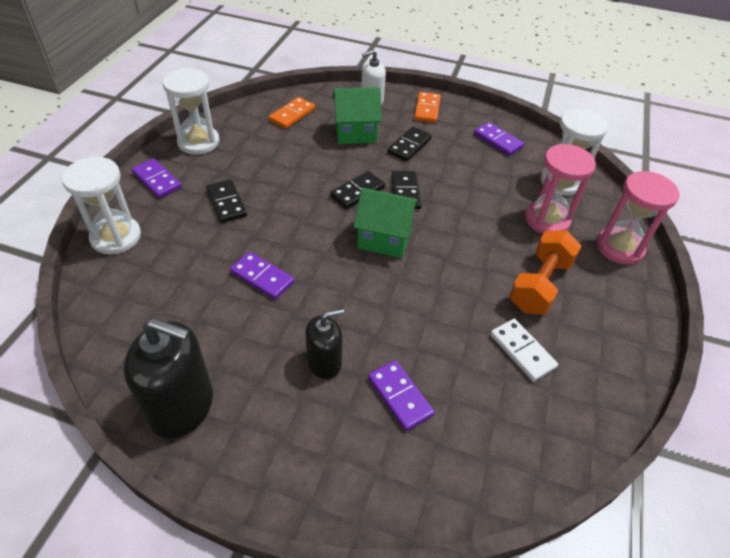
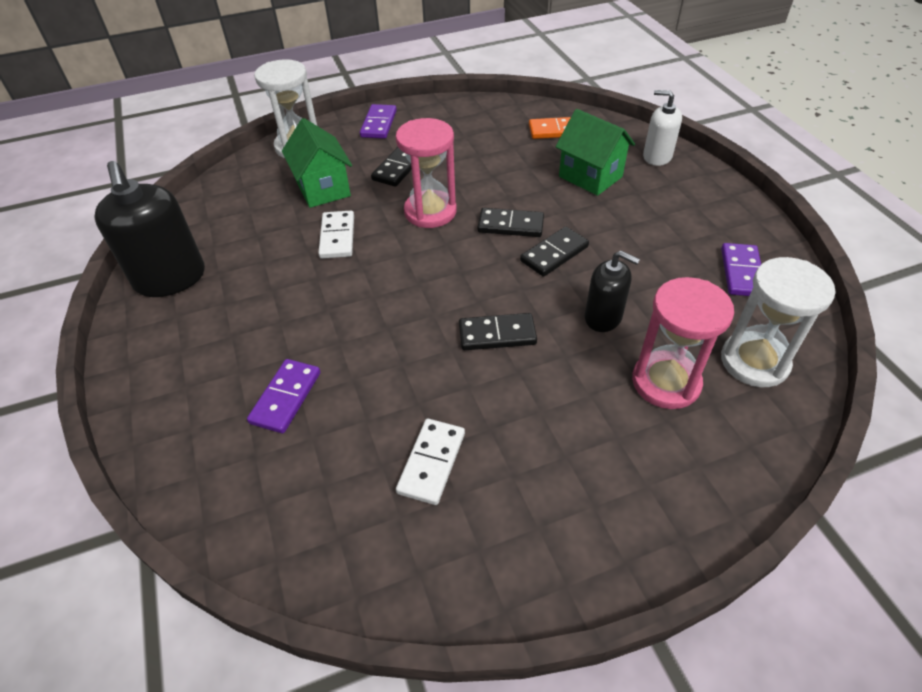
camera: 55 degrees right, 0 degrees up
white hourglass [162,68,220,155] -> none
purple domino [230,252,294,300] -> white domino [318,211,354,259]
black soap dispenser [305,309,344,379] -> black soap dispenser moved to [585,251,640,332]
green house [353,188,418,258] -> green house moved to [282,118,352,208]
black domino [387,127,432,161] -> black domino moved to [459,313,537,350]
orange domino [414,92,441,123] -> none
orange dumbbell [509,230,581,315] -> none
pink hourglass [596,171,680,265] -> pink hourglass moved to [396,118,457,228]

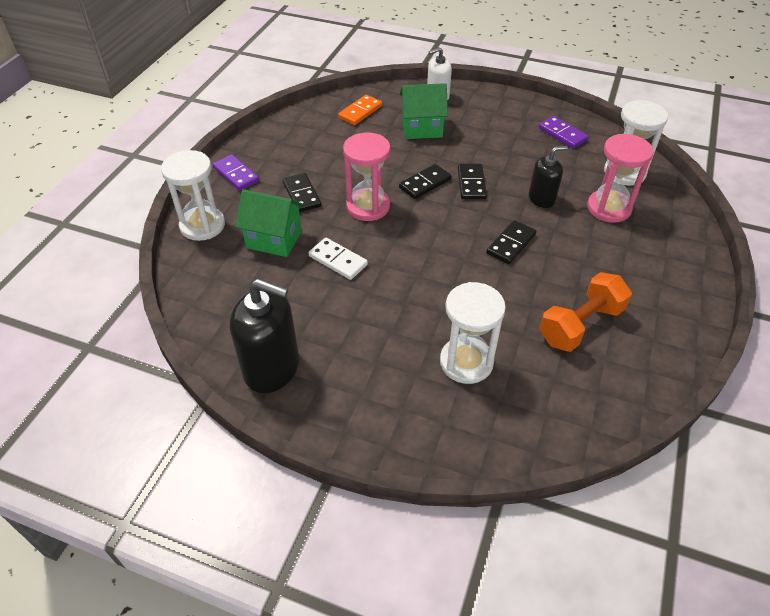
camera: 50 degrees left, 0 degrees up
purple domino [247,359,320,433] -> white hourglass [440,282,506,384]
white domino [396,419,465,505] -> orange dumbbell [540,272,632,352]

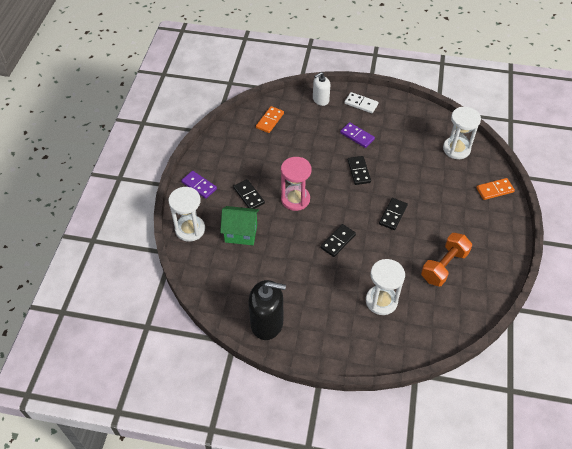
camera: 10 degrees left, 5 degrees up
white domino [308,238,368,280] -> white domino moved to [344,92,379,113]
black domino [399,164,452,199] -> black domino moved to [320,224,356,257]
green house [400,83,448,139] -> none
black soap dispenser [529,146,568,208] -> none
purple domino [539,116,589,148] -> purple domino moved to [340,122,375,148]
pink hourglass [587,134,654,223] -> none
none -> orange domino [476,178,515,200]

